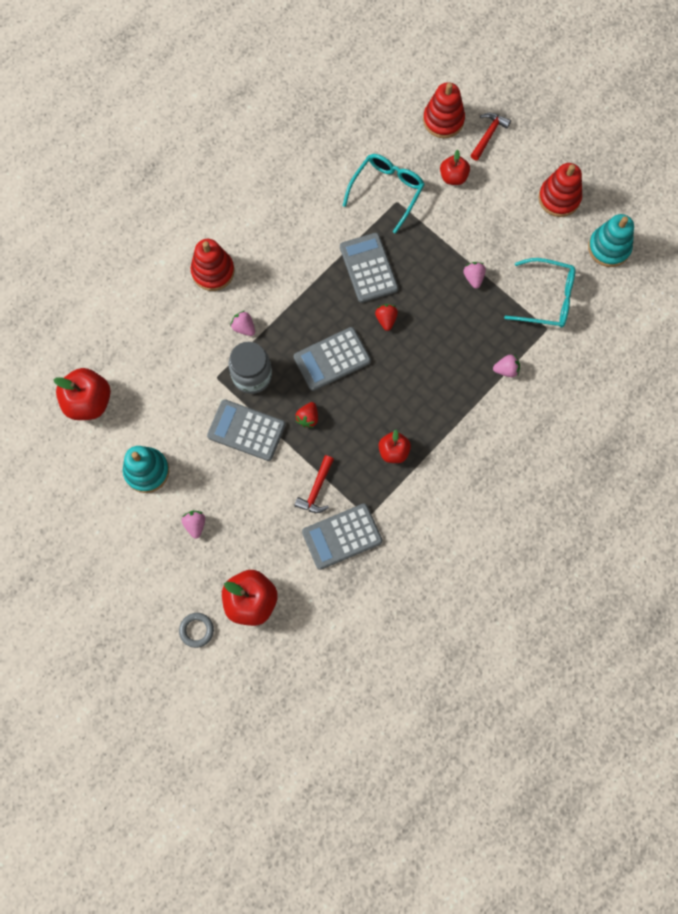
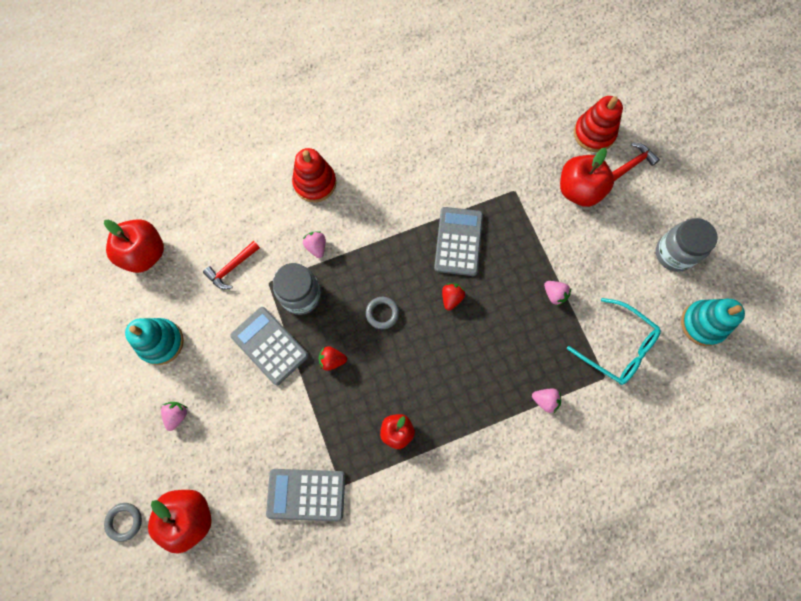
camera: 25 degrees right, 0 degrees up
grey calculator [294,327,371,391] -> grey ring [366,297,399,329]
red hammer [294,455,334,513] -> red hammer moved to [203,241,260,289]
red strawberry [296,402,318,428] -> red strawberry turned 45 degrees clockwise [319,346,347,371]
turquoise glasses [343,154,425,234] -> none
red apple [440,150,470,185] -> red apple [560,148,614,207], size x1.66
pink strawberry [463,262,486,289] -> pink strawberry turned 120 degrees clockwise [544,281,571,306]
red stacking toy [538,163,582,217] -> grey jar [656,218,718,272]

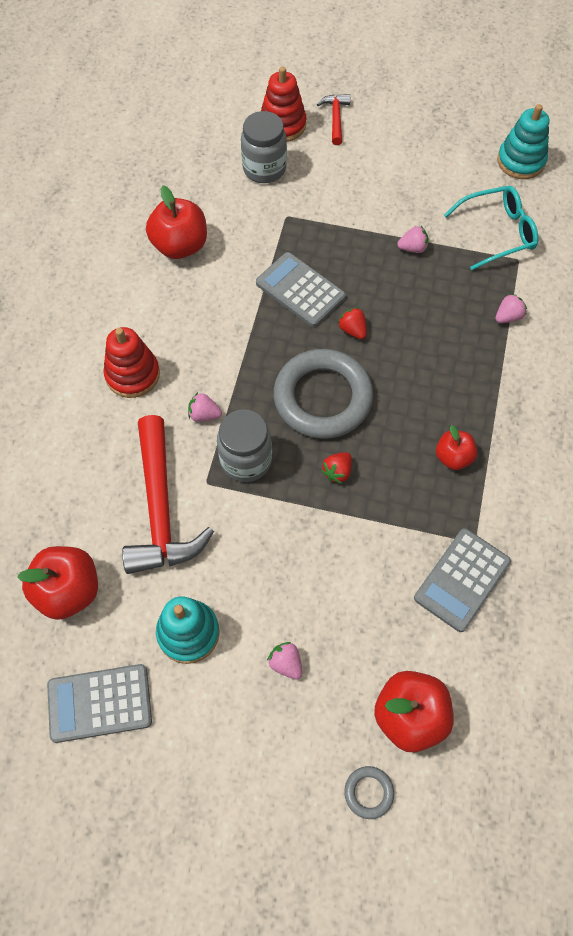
camera: 55 degrees left, 10 degrees down
red hammer [203,241,260,289] -> red hammer [122,415,214,574], size x2.09
grey calculator [230,307,309,385] -> grey calculator moved to [47,664,152,743]
grey ring [366,297,399,329] -> grey ring [273,349,373,439], size x2.42
red apple [560,148,614,207] -> red apple moved to [146,185,207,259]
grey jar [656,218,718,272] -> grey jar moved to [241,111,287,183]

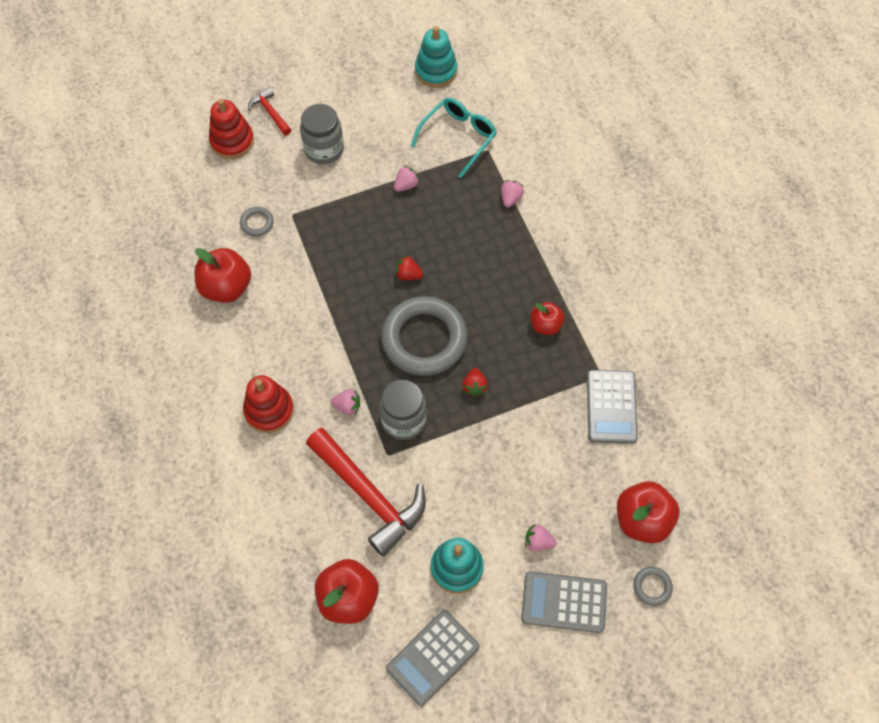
camera: 35 degrees left, 0 degrees up
pink strawberry [188,392,222,422] -> pink strawberry turned 150 degrees counterclockwise [331,389,360,415]
grey jar [241,111,287,183] -> grey jar moved to [300,104,344,165]
grey calculator [256,252,346,327] -> grey calculator moved to [521,571,607,633]
none -> grey ring [240,207,274,237]

